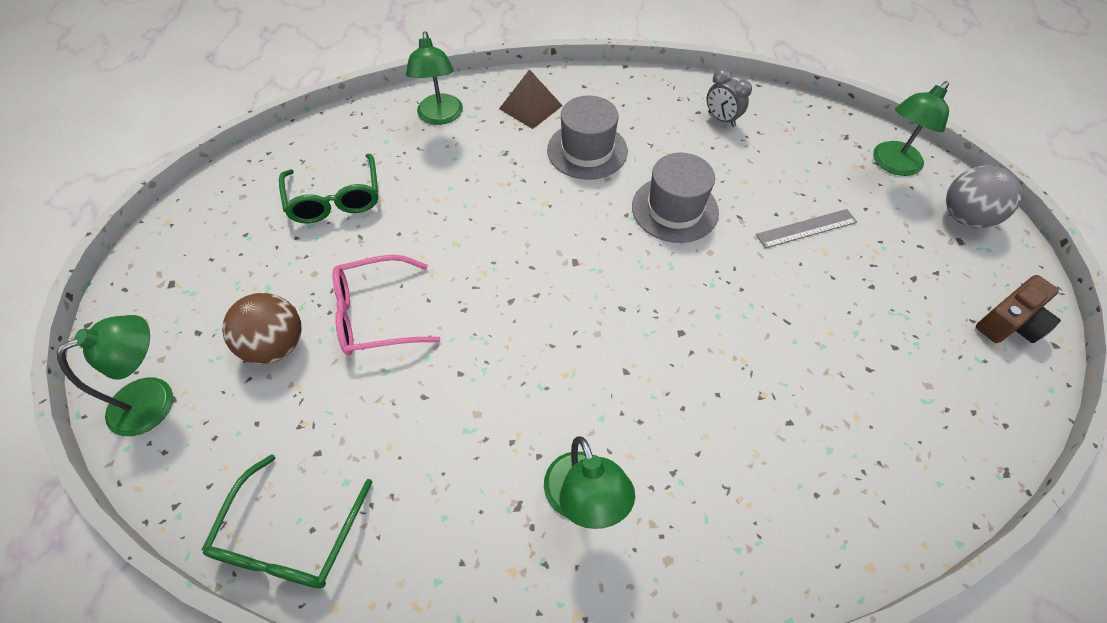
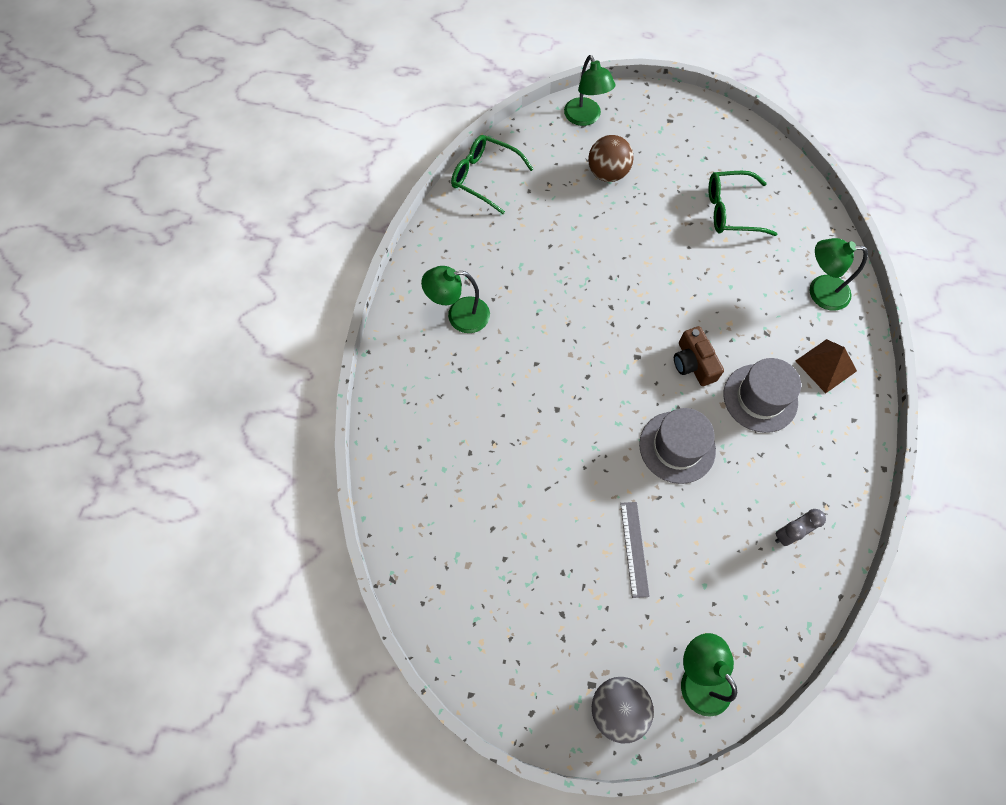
camera: 105 degrees right, 10 degrees up
pink glasses [332,255,441,355] -> none
brown camera [976,275,1061,343] -> brown camera moved to [674,326,724,386]

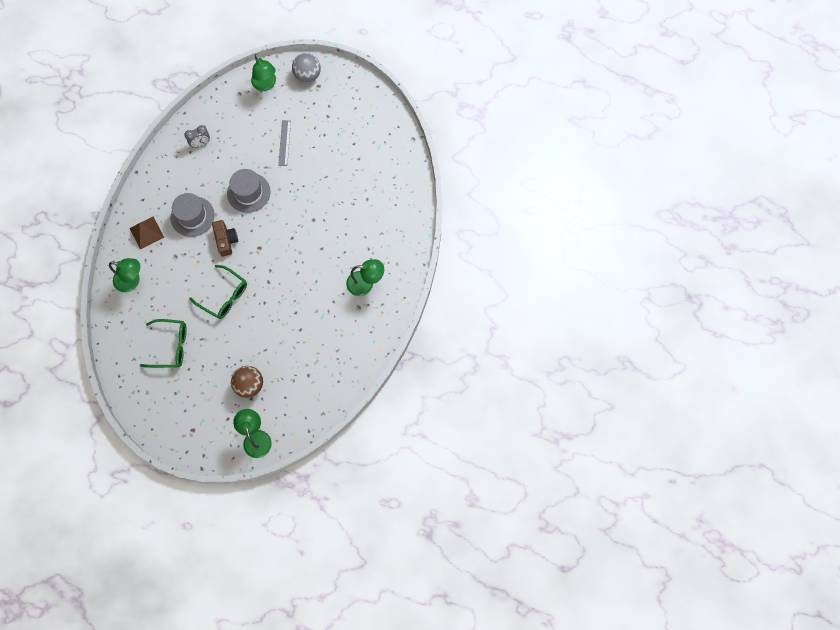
camera: 175 degrees left, 5 degrees up
green glasses [451,135,533,214] -> green glasses moved to [189,265,247,319]

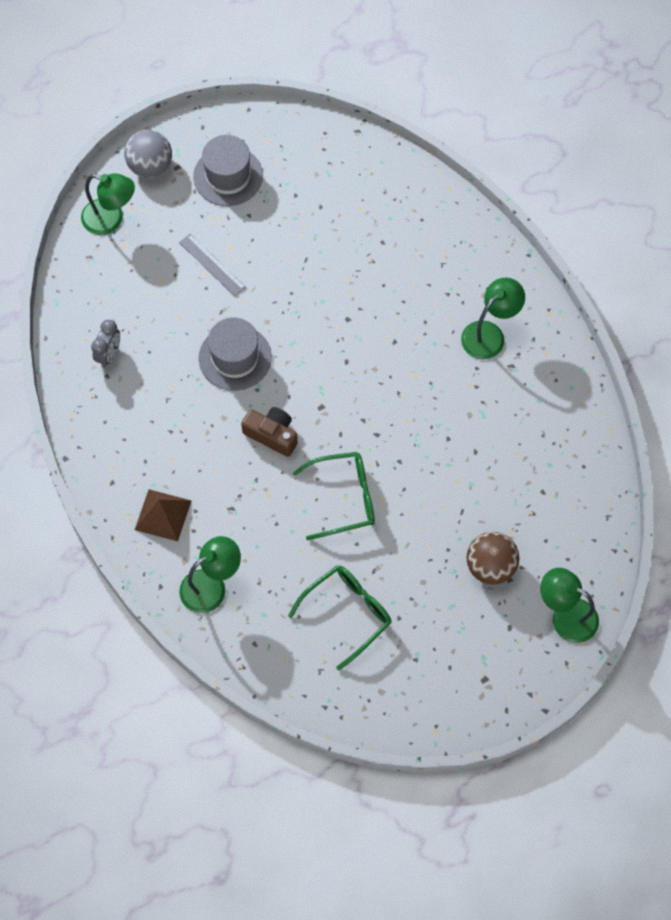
camera: 45 degrees left, 5 degrees down
grey hat [171,193,215,237] -> grey hat moved to [193,135,263,206]

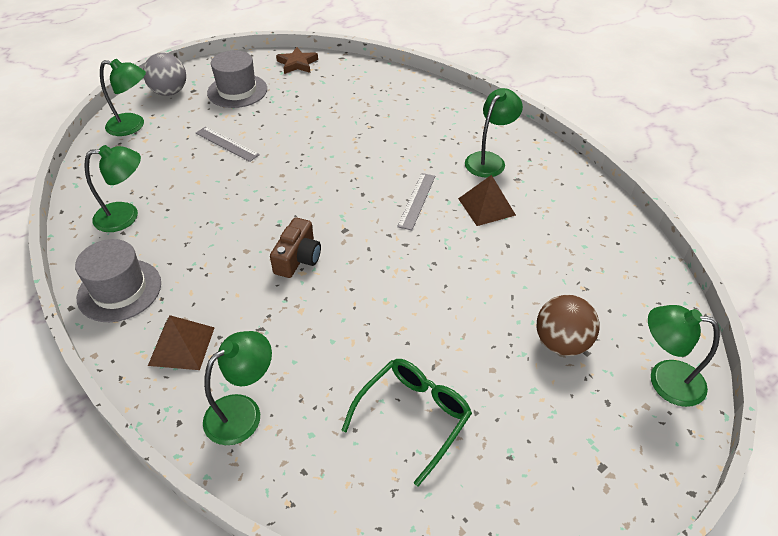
camera: 10 degrees left, 20 degrees down
grey clock [91,320,120,368] -> green lamp [84,145,141,232]
grey hat [199,318,272,391] -> grey hat moved to [75,239,161,322]
brown camera [241,407,298,457] -> brown camera turned 90 degrees clockwise [270,217,321,278]
green glasses [293,452,375,540] -> none
none -> brown star [276,47,318,74]
none -> grey ruler [397,173,435,230]
none -> brown pyramid [458,175,516,226]

